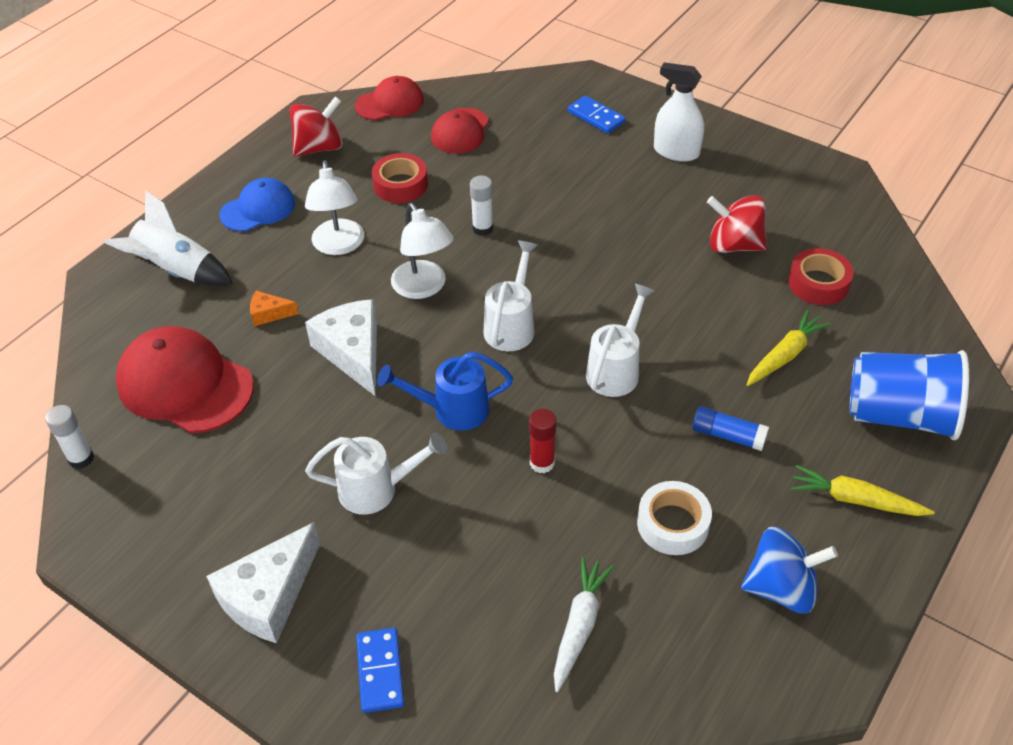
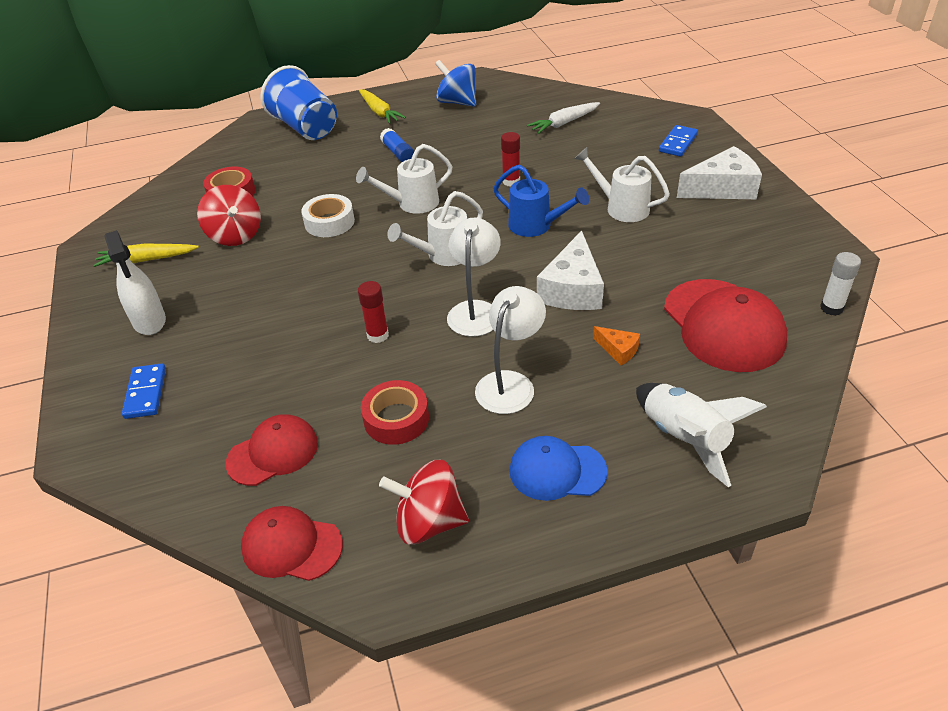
camera: 140 degrees left, 5 degrees down
white glue stick [470,176,493,236] -> red glue stick [358,281,389,343]
white tape [637,481,712,555] -> white tape moved to [301,194,355,237]
yellow carrot [746,310,831,386] -> yellow carrot moved to [93,244,199,267]

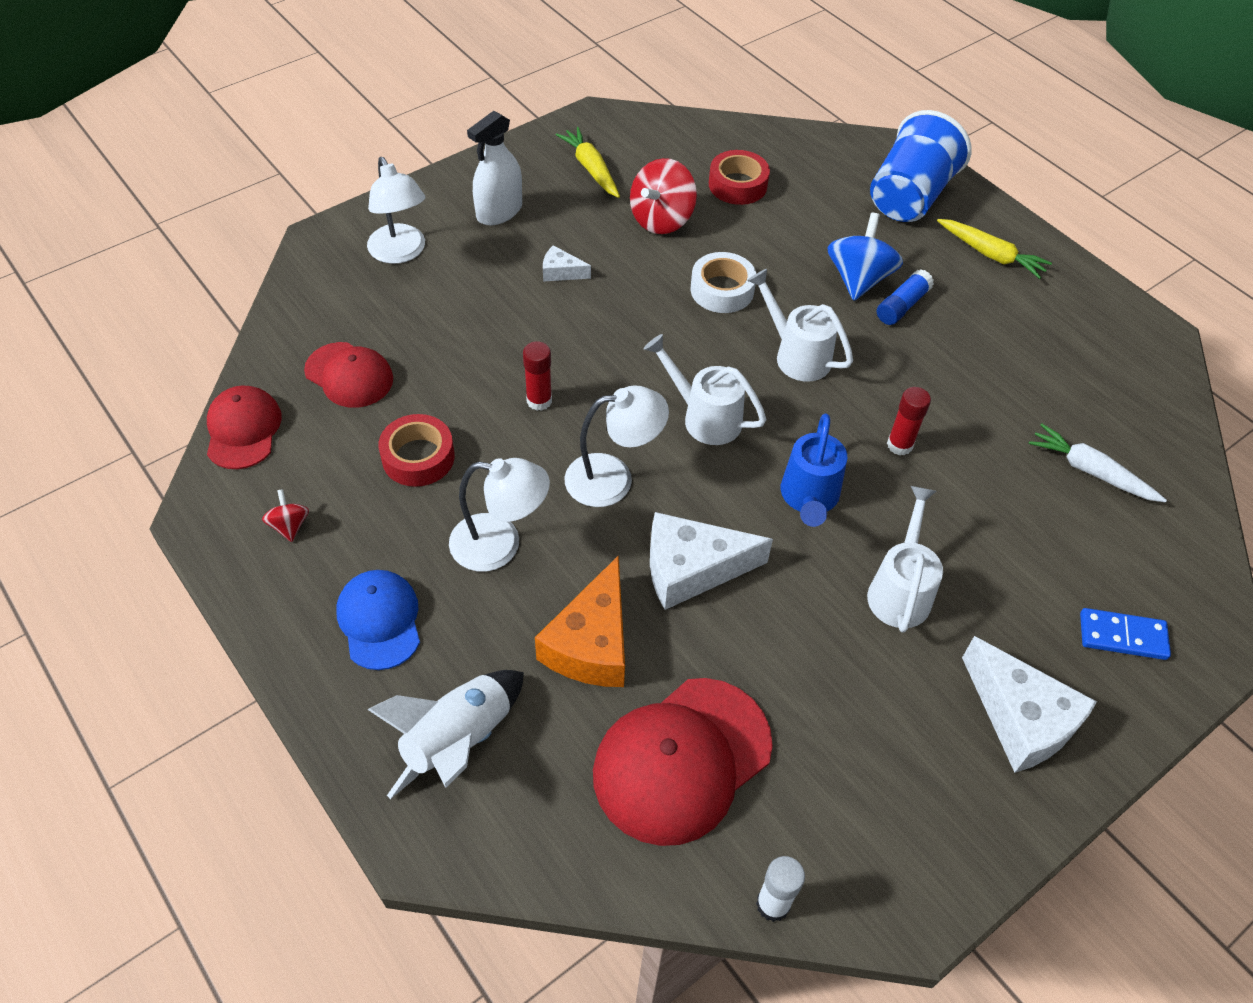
camera: 65 degrees right, 10 degrees up
blue domino [122,363,166,419] -> white lamp [367,157,425,264]
yellow carrot [359,89,406,124] -> yellow carrot turned 90 degrees counterclockwise [937,219,1052,279]
red spinning top [379,460,469,545] -> red spinning top [262,489,309,542], size x0.51
blue spinning top [435,60,476,107] -> blue spinning top moved to [827,213,903,300]
orange cheese [593,326,640,365] -> orange cheese [535,555,625,687], size x2.06
none -> white cheese [543,245,591,282]

